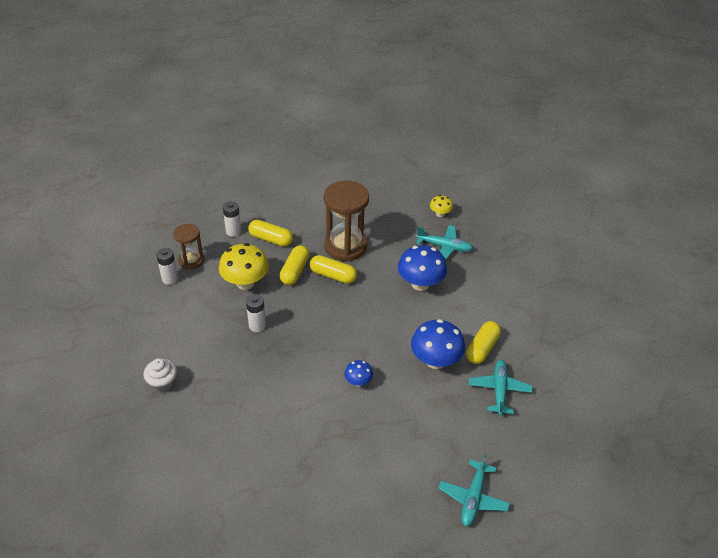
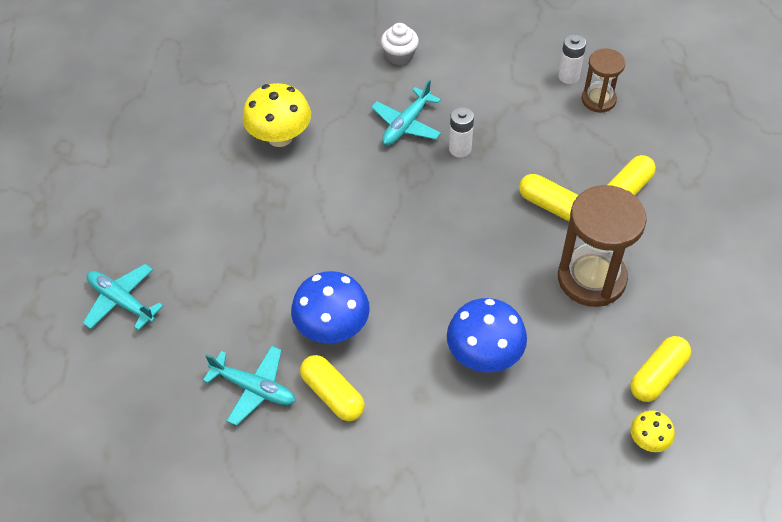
camera: 110 degrees right, 10 degrees up
yellow mushroom [219,243,269,290] -> yellow mushroom moved to [242,83,311,147]
white battery [223,201,241,237] -> none
yellow capsule [310,255,357,284] -> yellow capsule moved to [630,336,691,402]
blue mushroom [344,360,373,386] -> none
turquoise plane [416,225,473,260] -> turquoise plane moved to [371,80,441,145]

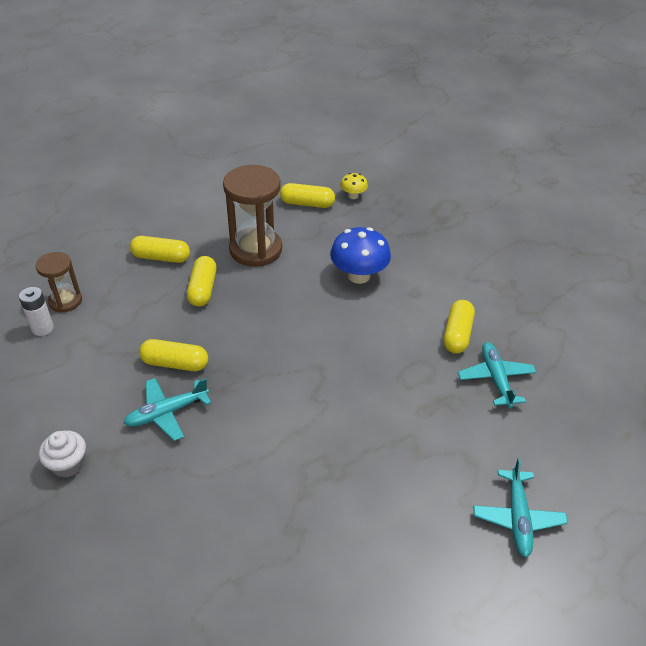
camera: 125 degrees left, 10 degrees down
yellow mushroom [242,83,311,147] -> none
blue mushroom [291,271,370,343] -> none
turquoise plane [371,80,441,145] -> turquoise plane turned 150 degrees clockwise [124,378,211,441]
white battery [449,107,474,158] -> yellow capsule [139,339,208,371]

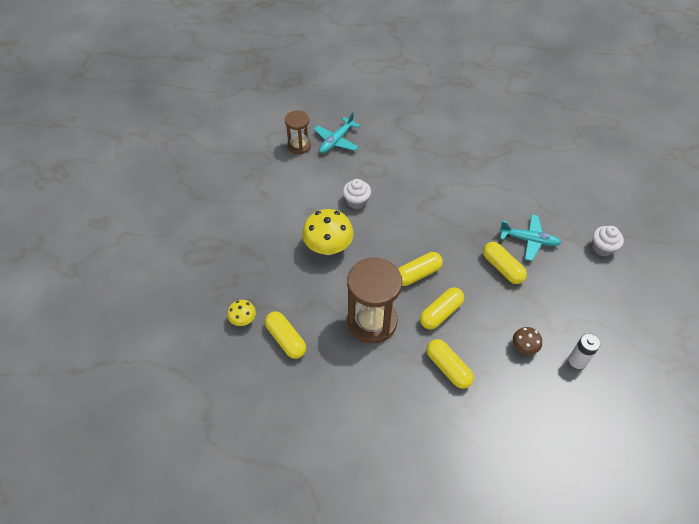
camera: 135 degrees left, 10 degrees up
brown hourglass [36,252,82,313] -> brown hourglass moved to [285,110,311,154]
blue mushroom [330,227,391,284] -> yellow mushroom [302,209,354,255]
yellow capsule [444,300,475,353] -> yellow capsule moved to [398,252,443,286]
turquoise plane [473,458,568,557] -> none
none -> white cupcake [343,179,371,209]
none -> brown mushroom [513,327,542,355]

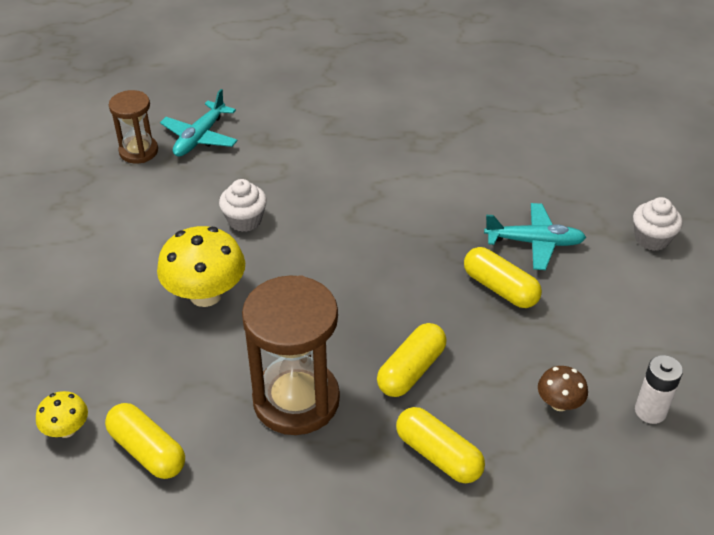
camera: 10 degrees left, 10 degrees down
yellow capsule [398,252,443,286] -> none

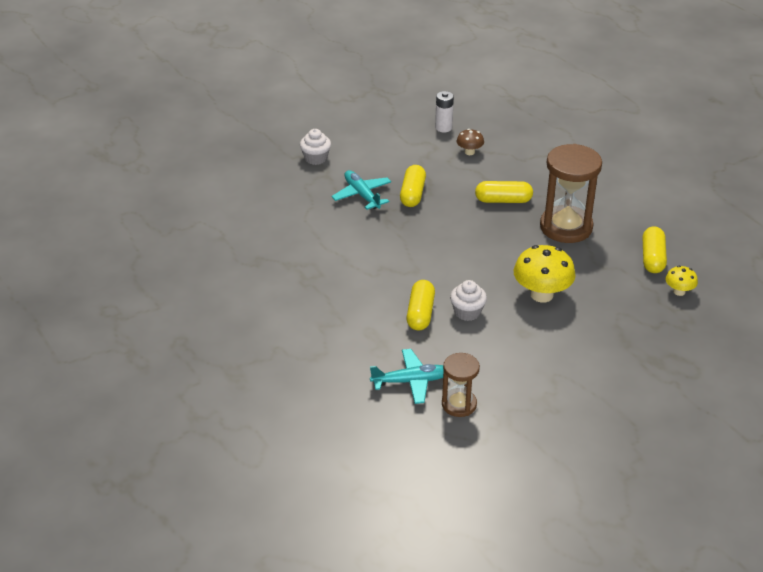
camera: 125 degrees left, 5 degrees down
yellow capsule [396,407,485,483] -> yellow capsule moved to [406,280,435,330]

